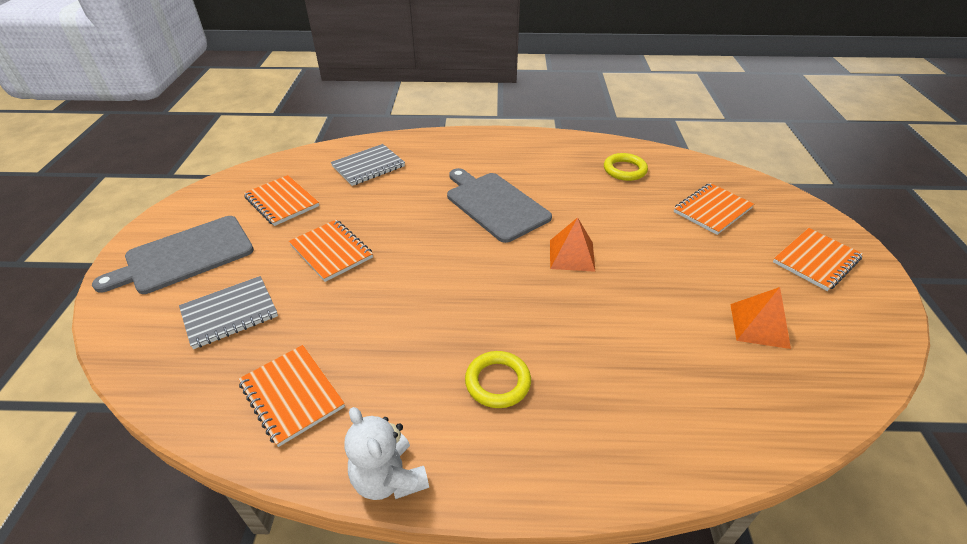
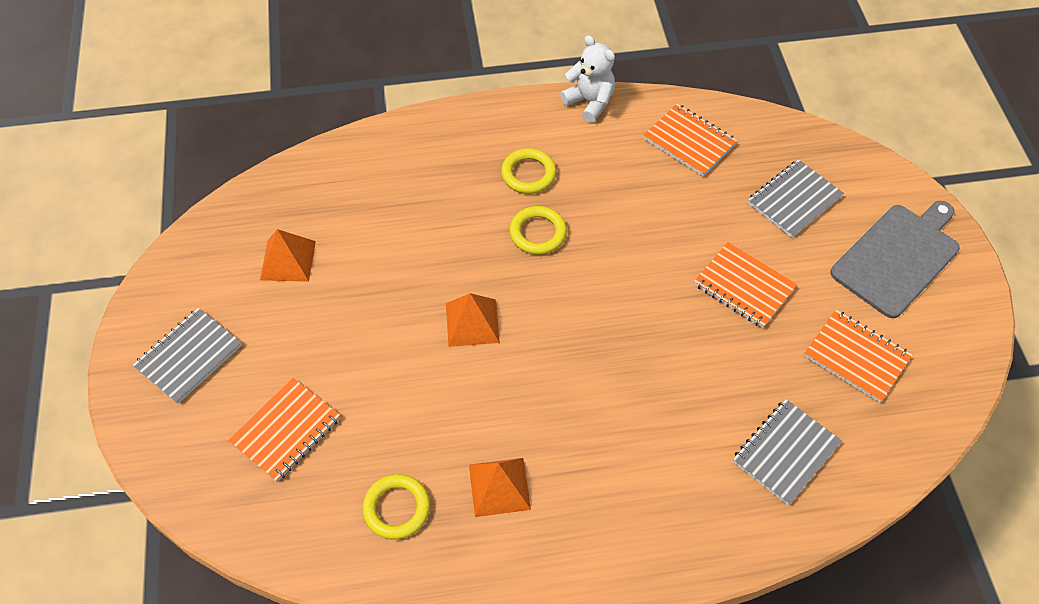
camera: 170 degrees right, 15 degrees up
grey cutting board [447,168,552,243] -> none
orange notebook [773,228,863,291] -> grey notebook [133,308,242,404]
none -> orange pyramid [469,458,531,517]
none -> yellow ring [509,206,567,255]

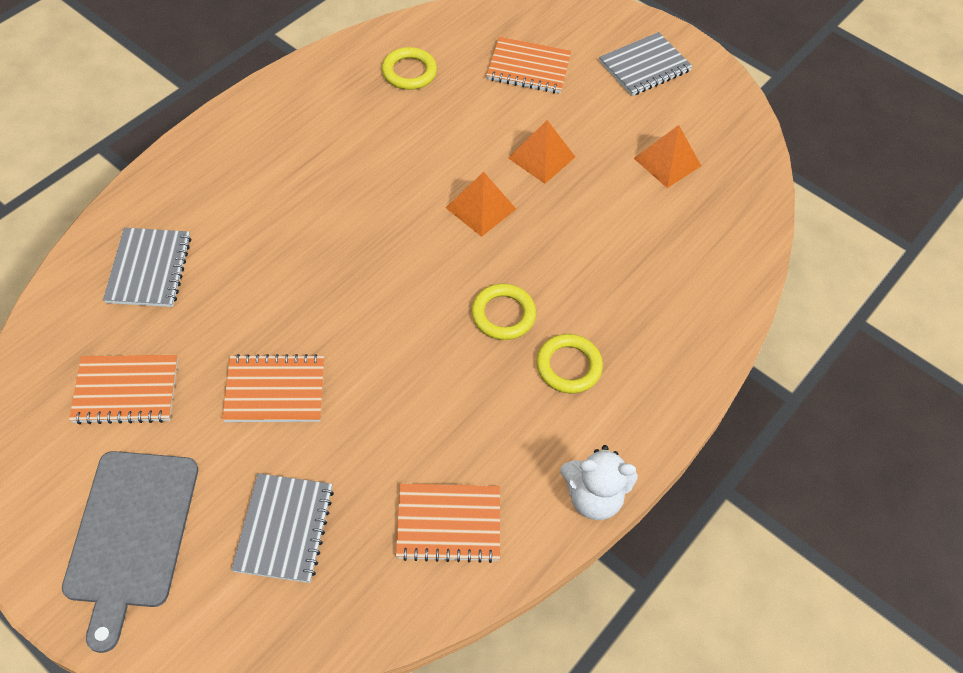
camera: 135 degrees right, 0 degrees up
grey notebook [133,308,242,404] -> grey notebook turned 60 degrees clockwise [599,32,693,96]
orange notebook [228,378,340,482] -> orange notebook turned 75 degrees counterclockwise [486,37,572,94]
orange pyramid [469,458,531,517] -> orange pyramid moved to [508,120,575,184]

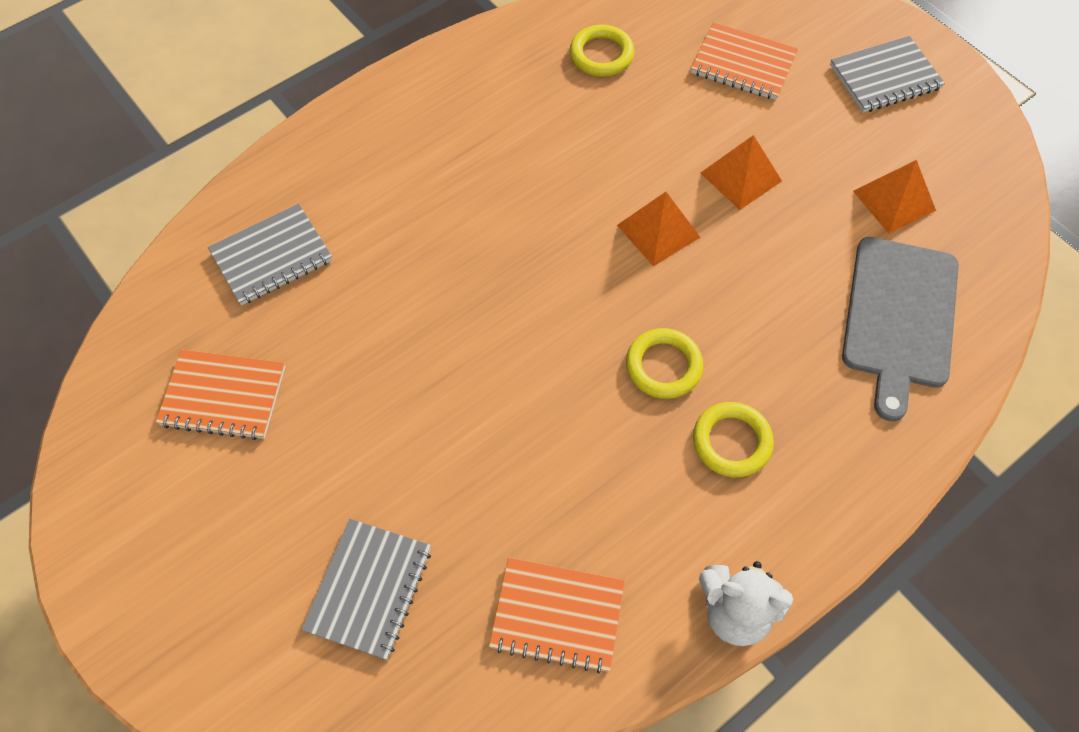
camera: 15 degrees right, 5 degrees up
grey cutting board [62,451,198,653] -> grey cutting board moved to [842,237,959,421]
grey notebook [103,228,191,307] -> grey notebook turned 45 degrees clockwise [208,204,332,305]
orange notebook [222,354,324,422] -> none

